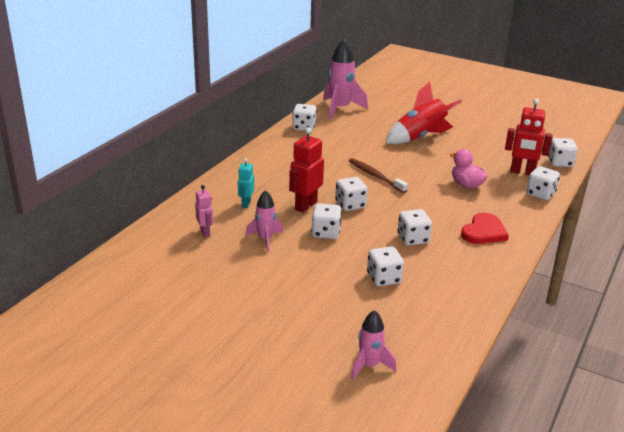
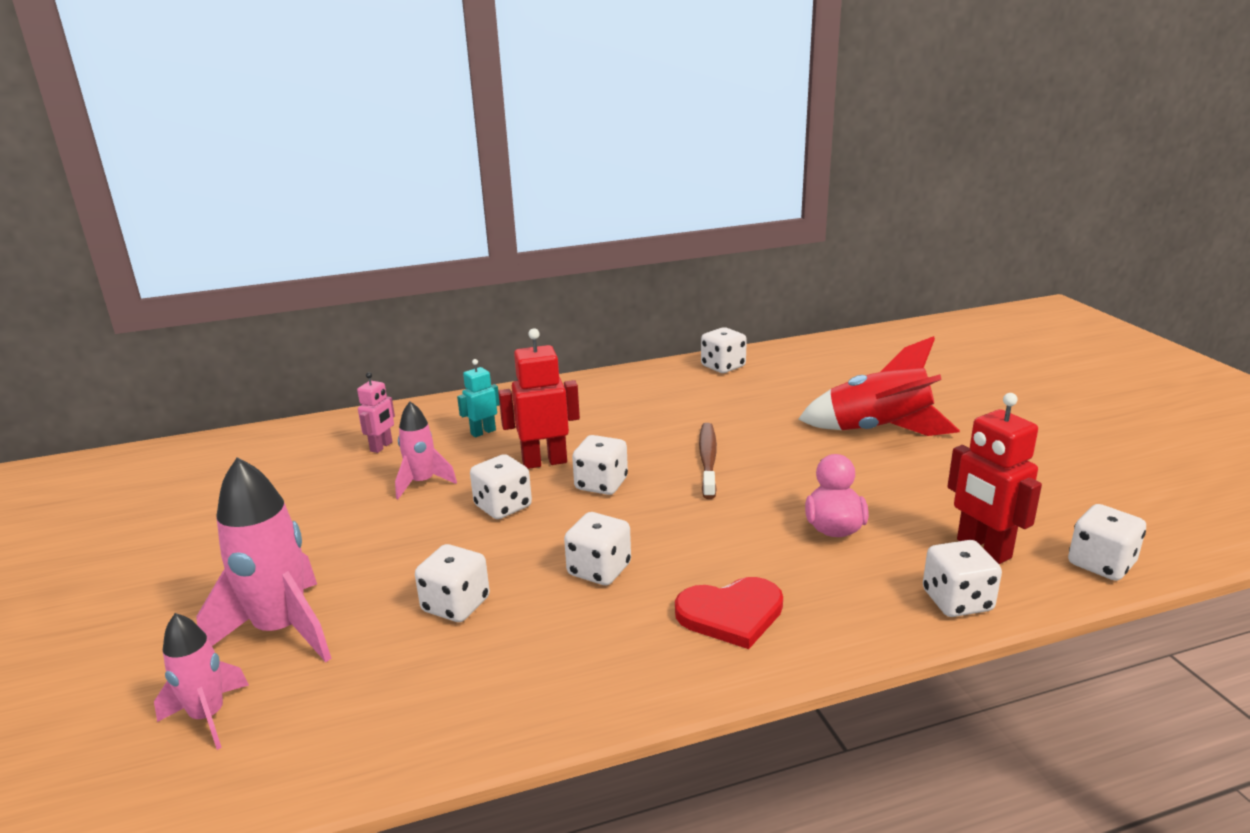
camera: 45 degrees right, 5 degrees down
pink rocket [323,39,368,120] -> pink rocket moved to [197,457,332,662]

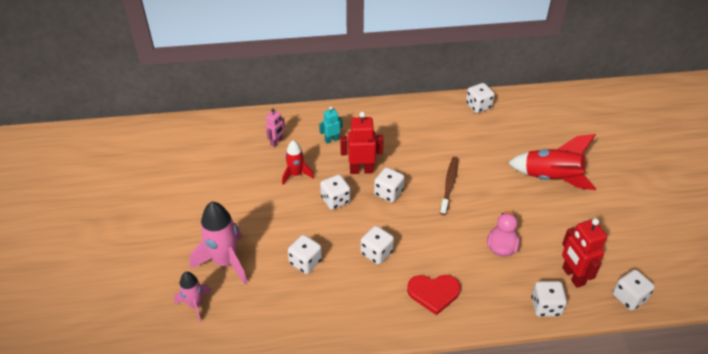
camera: 10 degrees right, 20 degrees up
pink rocket [395,402,457,499] -> red rocket [282,140,314,185]

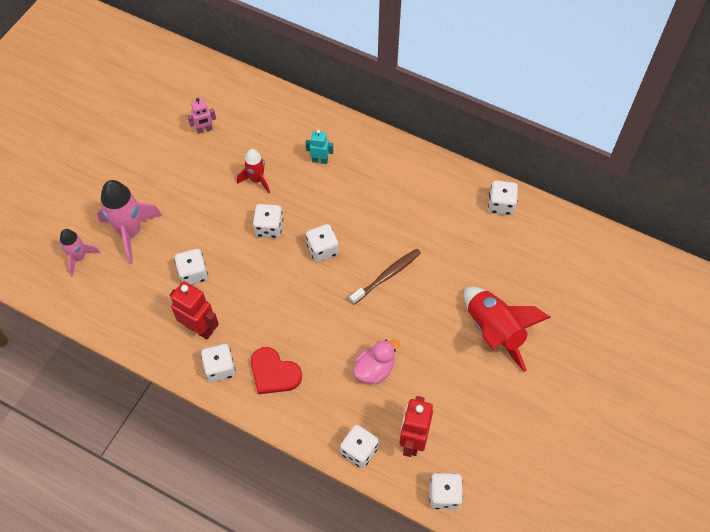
camera: 35 degrees right, 15 degrees up
pink robot [266,109,285,147] -> pink robot moved to [188,98,216,134]
red robot [340,112,384,174] -> red robot moved to [170,281,219,339]
white dice [361,226,394,265] -> white dice moved to [201,344,236,383]

